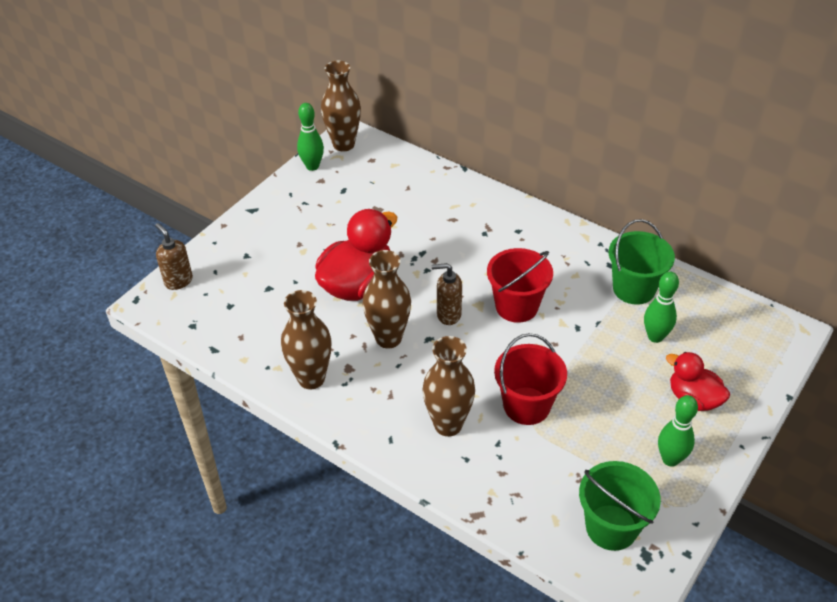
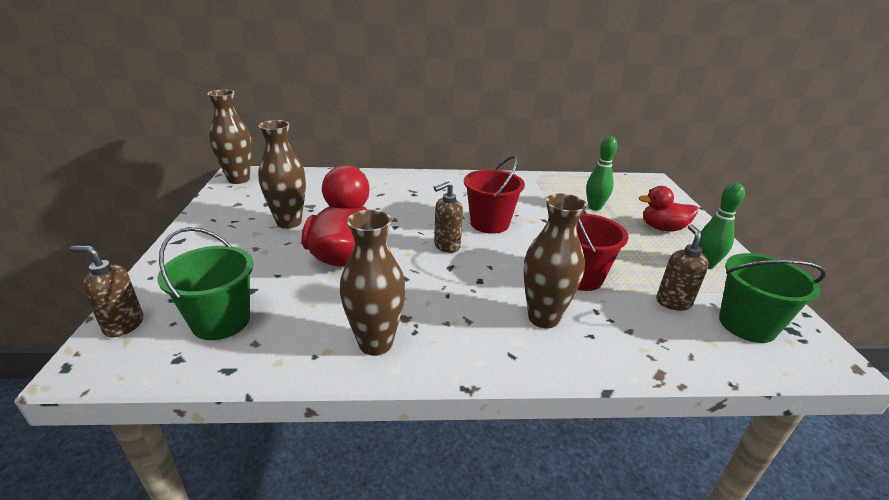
camera: 40 degrees left, 15 degrees down
green bowling pin [297,103,324,171] -> none
brown vase [362,250,411,349] -> brown vase moved to [258,120,306,229]
green bucket [609,219,675,305] -> green bucket moved to [157,227,253,340]
none -> brown soap dispenser [656,224,709,311]

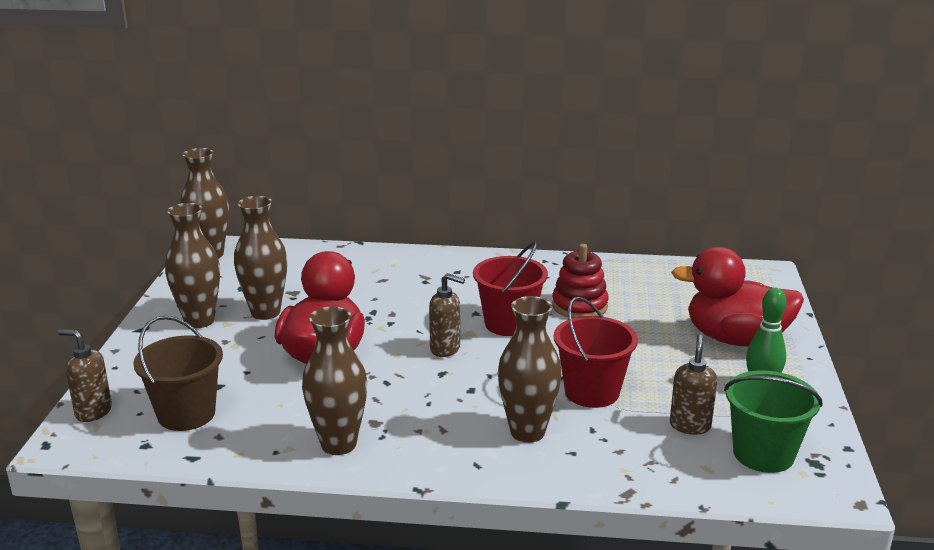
camera: 10 degrees right, 5 degrees down
green bucket [157,227,253,340] -> brown bucket [133,316,223,431]
brown soap dispenser [434,182,463,253] -> brown soap dispenser turned 135 degrees counterclockwise [429,273,465,357]
green bowling pin [586,136,617,211] -> none
red duck [638,186,698,231] -> red duck [671,247,804,346], size x1.67
none -> brown vase [165,203,220,328]
none -> red stacking toy [552,244,609,318]

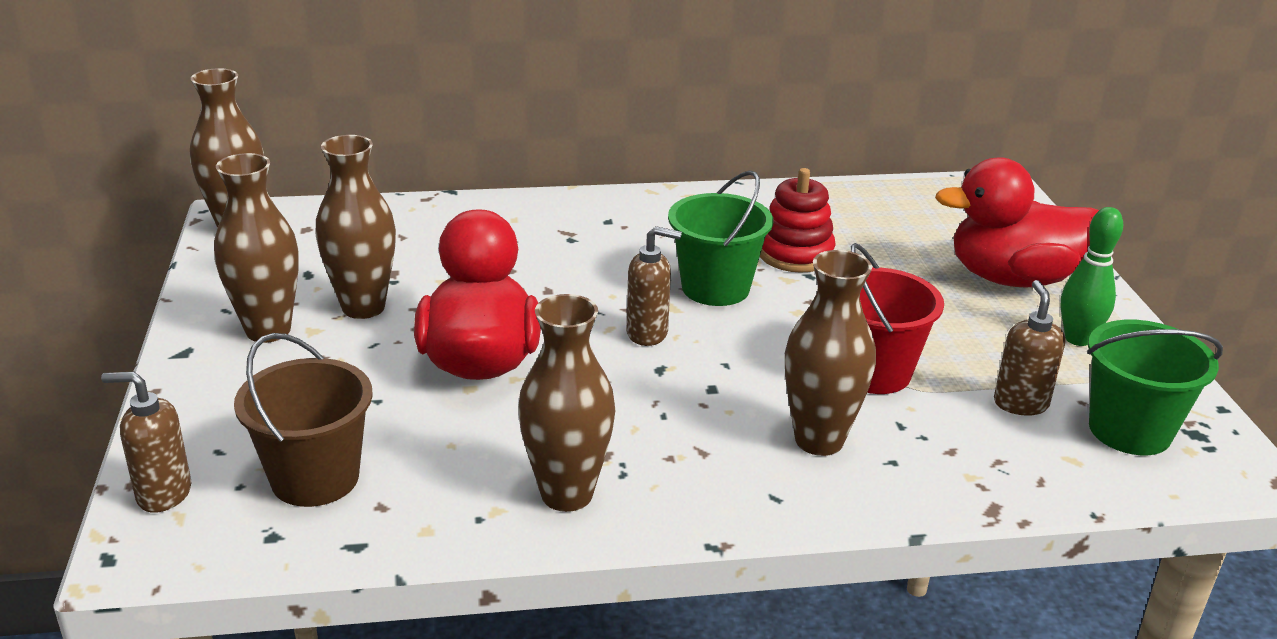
camera: 15 degrees left, 5 degrees up
red bucket [473,242,548,336] -> green bucket [668,170,773,306]

